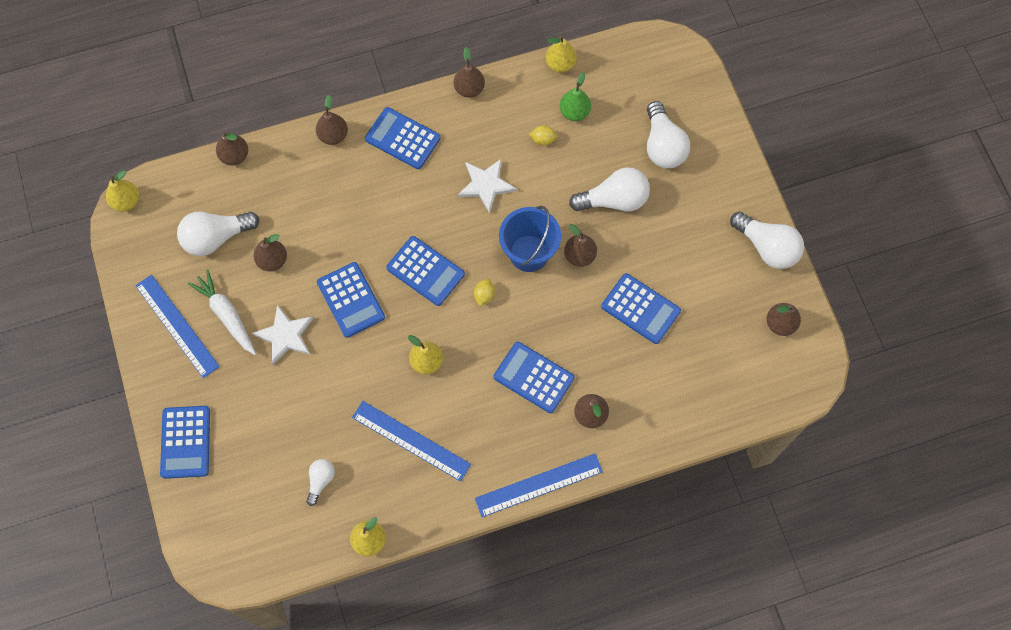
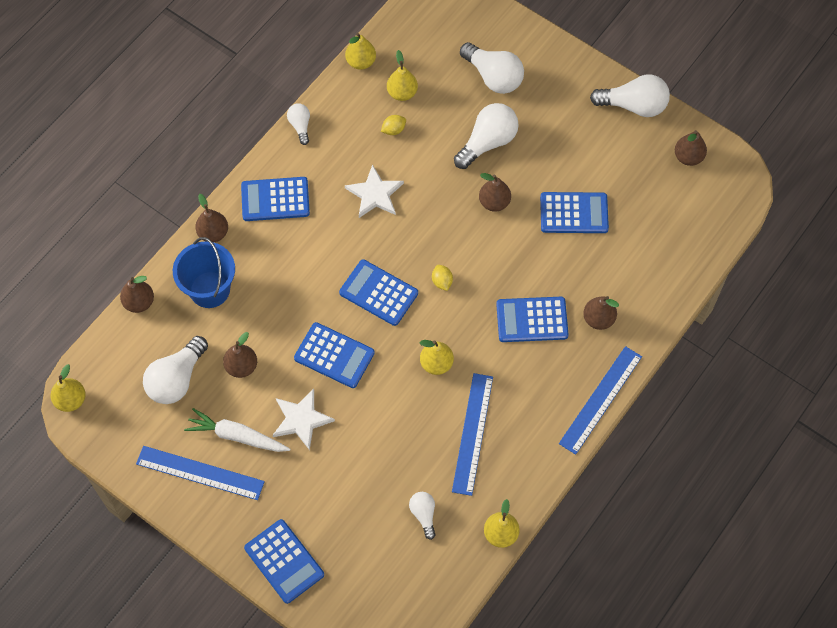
camera: 35 degrees left, 5 degrees down
blue ruler [352,401,471,481] -> blue ruler turned 75 degrees counterclockwise [452,373,493,496]
blue calculator [386,236,465,306] -> blue calculator turned 150 degrees counterclockwise [339,259,418,326]
brown pear [454,47,485,98] -> white light bulb [287,103,310,145]
blue bucket [499,206,561,272] -> blue bucket moved to [173,237,235,308]
green pear [560,72,591,121] -> yellow pear [387,50,418,101]

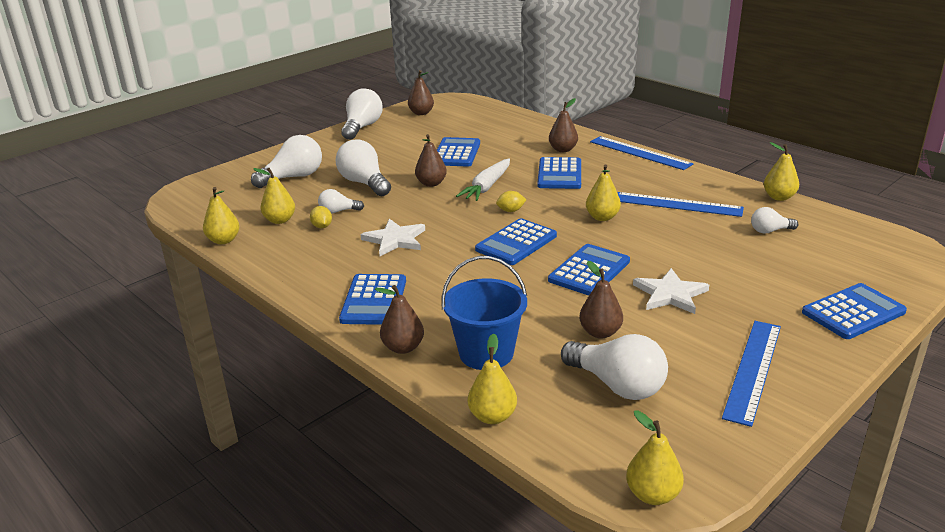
camera: 80 degrees left, 35 degrees down
brown pear [120,276,154,313] -> yellow pear [468,334,517,424]
white carrot [184,408,290,452] -> white carrot moved to [456,158,510,201]
white light bulb [287,103,310,145] -> white light bulb moved to [318,189,364,214]

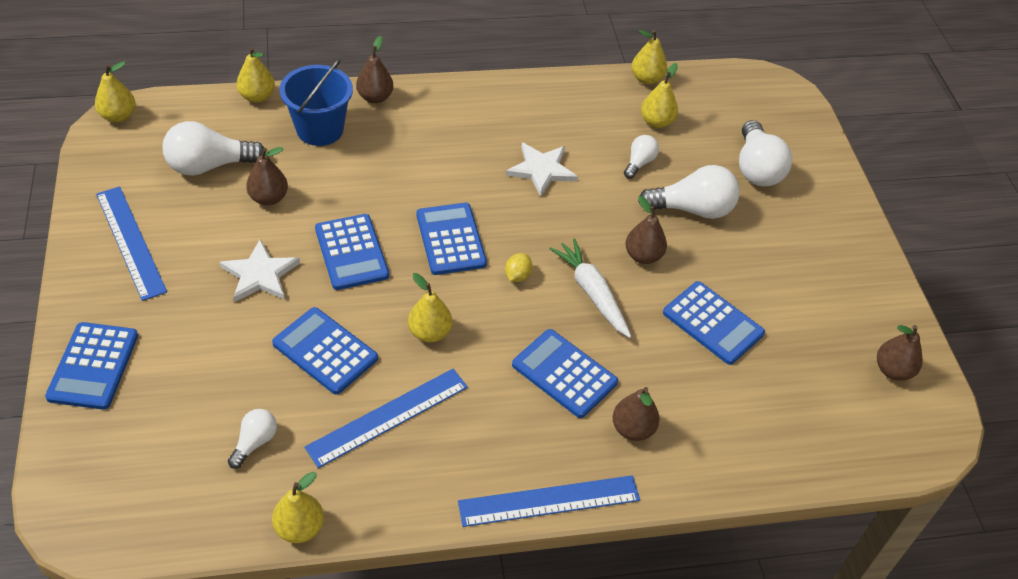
camera: 120 degrees right, 20 degrees up
yellow lemon [310,206,332,228] -> none
blue calculator [339,274,406,325] -> blue calculator moved to [272,307,378,395]
white light bulb [341,88,383,140] -> none

